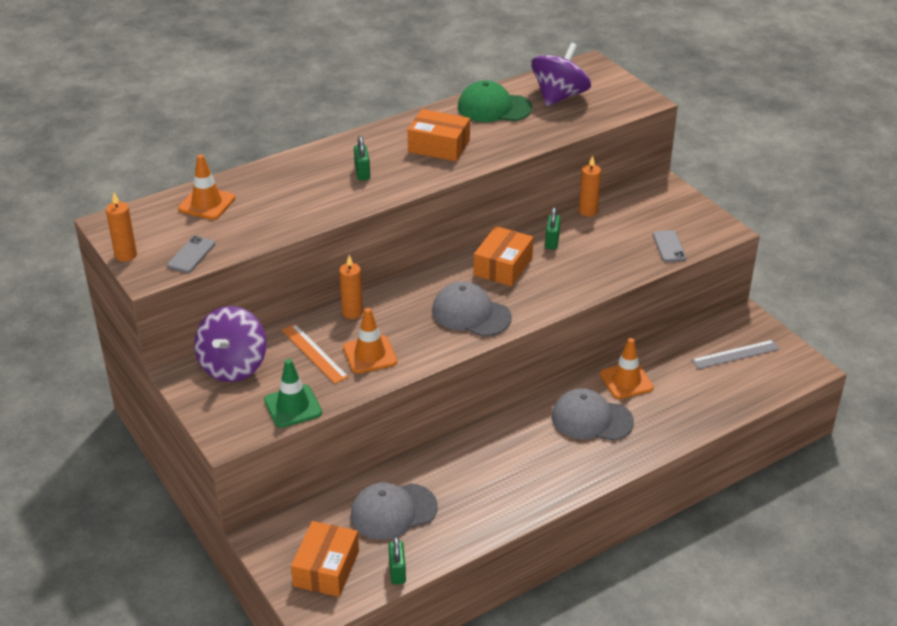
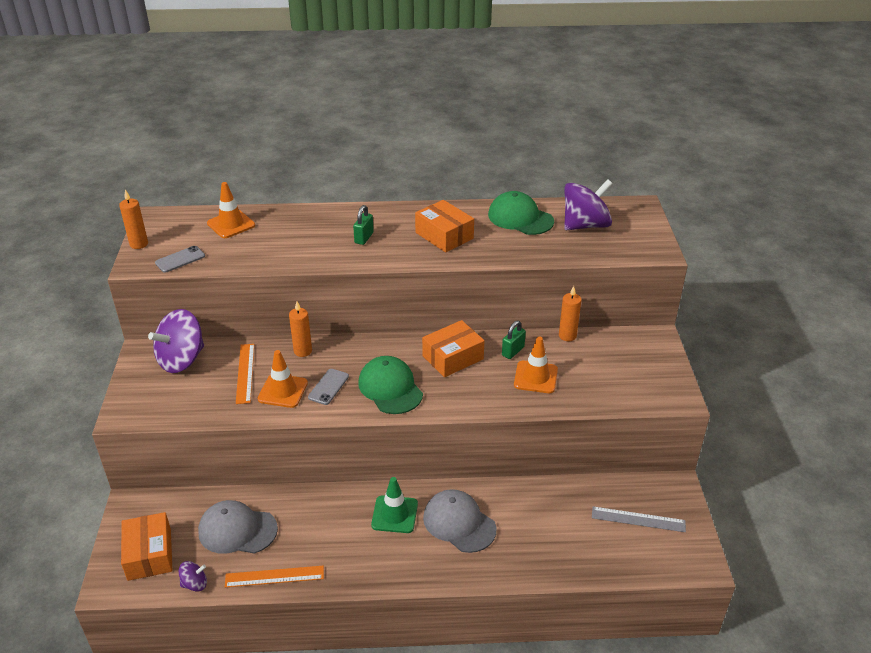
camera: 30 degrees right, 0 degrees up
green traffic cone [264,359,322,428] -> green traffic cone moved to [371,477,418,533]
orange box [291,521,359,597] -> orange box turned 60 degrees counterclockwise [121,512,172,581]
green padlock [388,536,406,585] -> purple spinning top [179,561,207,591]
grey cap [432,281,512,337] -> green cap [358,356,423,414]
orange traffic cone [600,338,654,399] -> orange traffic cone moved to [514,337,558,393]
grey phone [653,230,686,262] -> grey phone moved to [308,369,349,405]
none -> orange ruler [225,566,324,587]

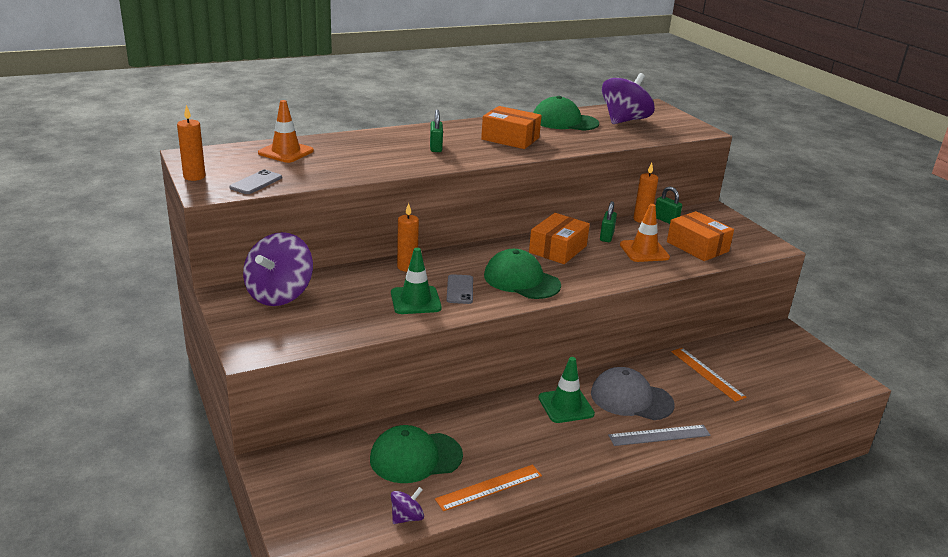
camera: 25 degrees left, 10 degrees down
orange box [121,512,172,581] -> orange box moved to [667,211,734,261]
grey cap [198,500,278,554] -> green cap [370,425,463,483]
orange ruler [236,344,254,404] -> orange ruler moved to [671,348,747,402]
orange traffic cone [258,350,308,408] -> green traffic cone [391,248,442,314]
grey ruler [592,506,686,532] -> grey ruler moved to [608,425,711,446]
none -> green padlock [656,186,682,224]

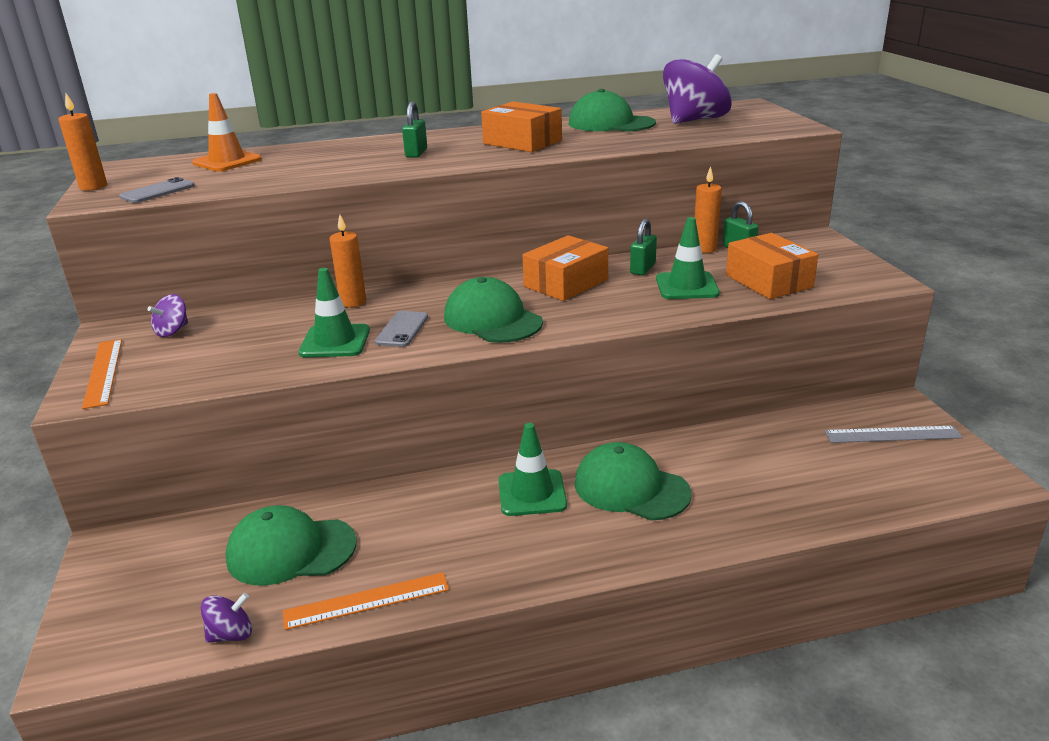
camera: 15 degrees right, 0 degrees up
purple spinning top [243,232,313,306] -> purple spinning top [147,294,188,337], size x0.47
grey cap [591,367,675,420] -> green cap [574,442,691,520]
grey ruler [608,425,711,446] -> grey ruler moved to [824,426,963,443]
orange traffic cone [620,204,670,262] -> green traffic cone [656,217,720,299]
orange ruler [671,348,747,402] -> orange ruler moved to [82,339,122,409]

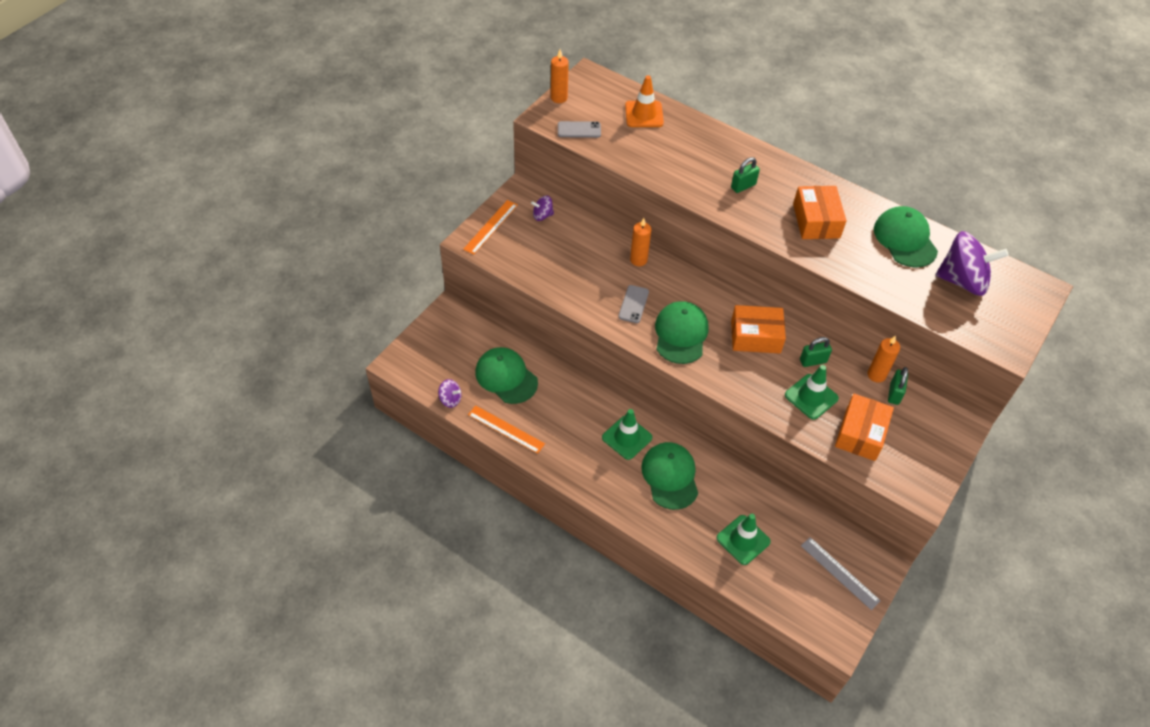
camera: 45 degrees right, 25 degrees up
green traffic cone [298,268,370,357] -> green traffic cone moved to [717,514,771,565]
grey phone [375,311,428,347] -> grey phone turned 45 degrees counterclockwise [618,285,649,323]

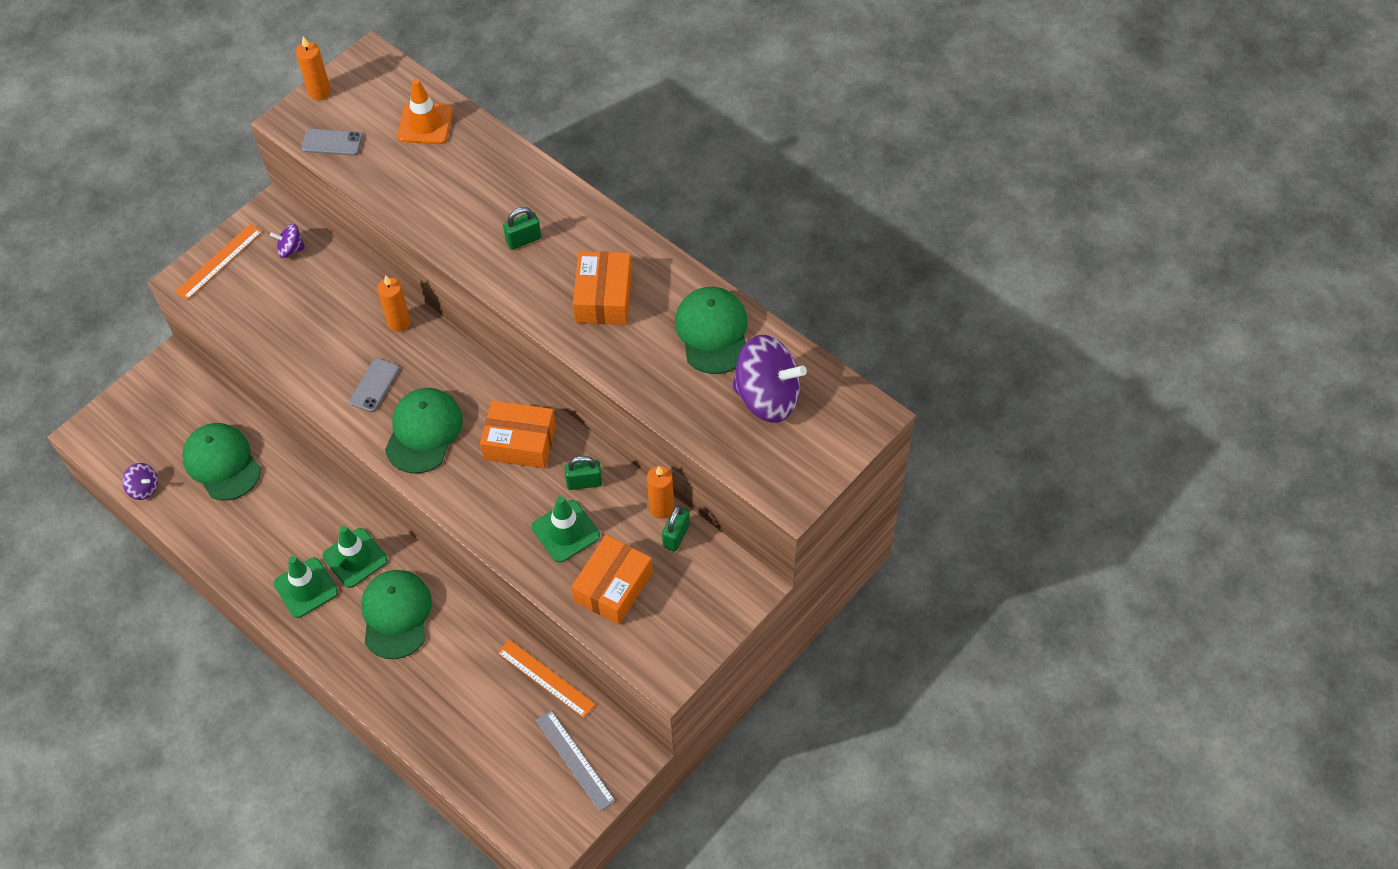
camera: 10 degrees right, 5 degrees up
orange ruler [468,405,545,454] -> orange ruler moved to [498,639,596,718]
green traffic cone [717,514,771,565] -> green traffic cone moved to [274,556,338,618]

